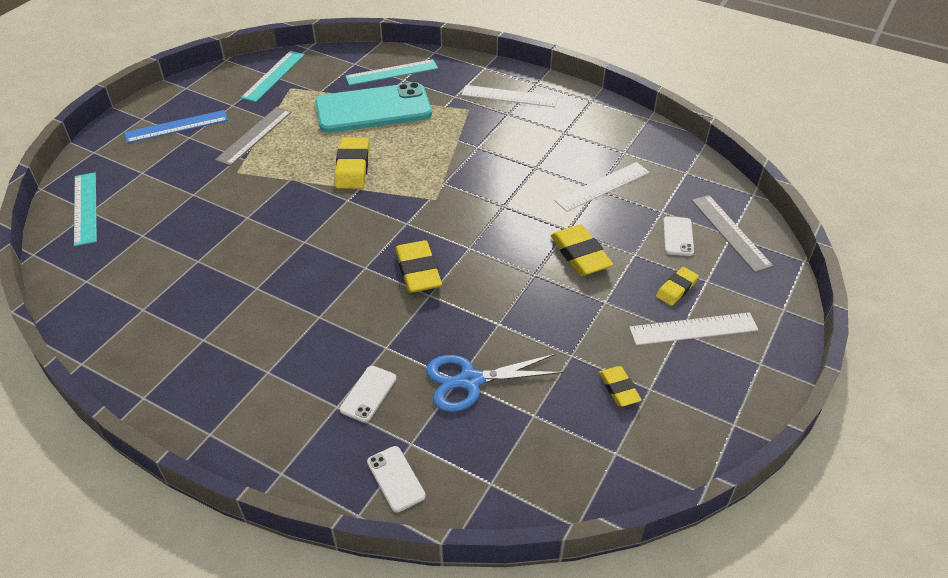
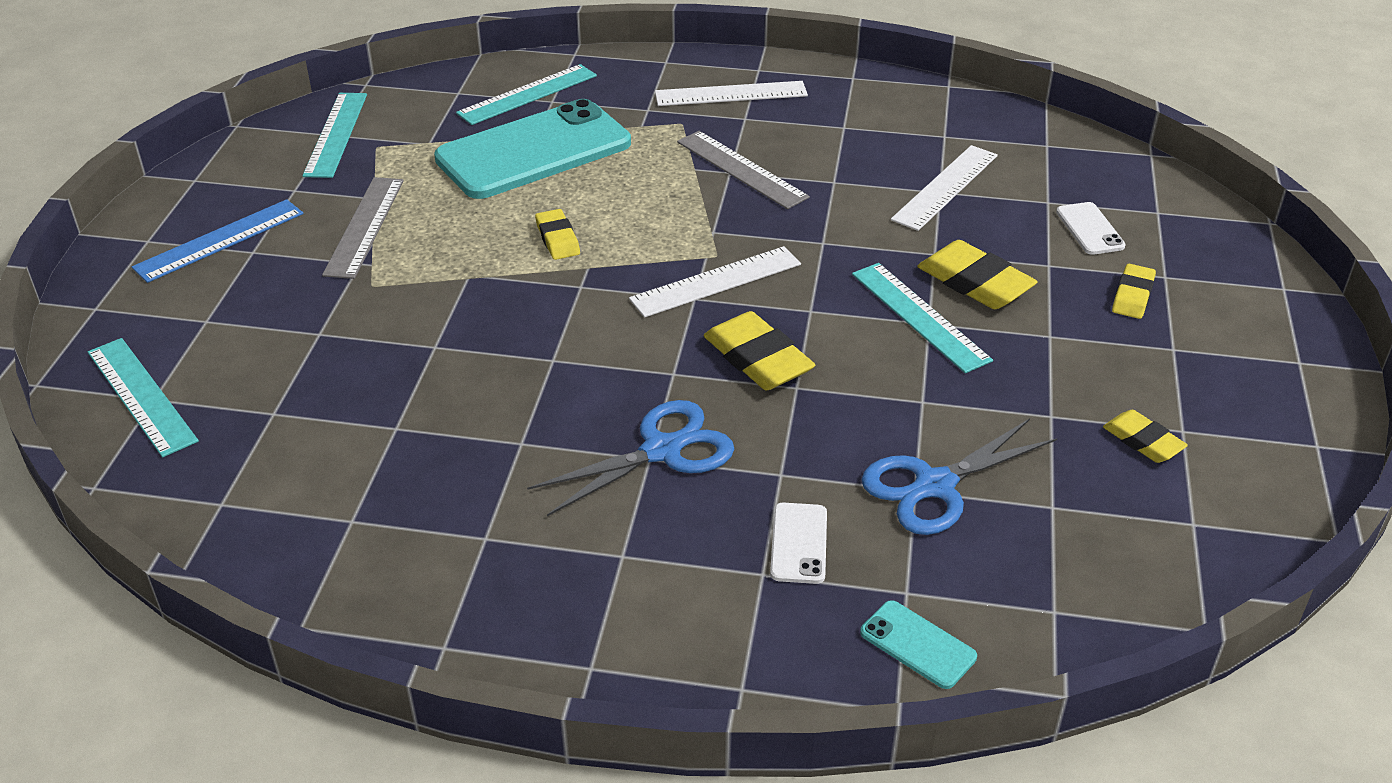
camera: 20 degrees left, 5 degrees down
yellow eraser [334,137,369,189] -> yellow eraser [535,209,580,260], size x0.61
white phone [367,446,426,512] -> turquoise phone [860,600,977,689]
white ruler [629,312,759,345] -> white ruler moved to [629,246,801,317]
grey ruler [692,195,773,273] -> grey ruler moved to [677,131,810,209]
none -> blue scissors [527,400,734,516]
none -> turquoise ruler [852,263,993,373]

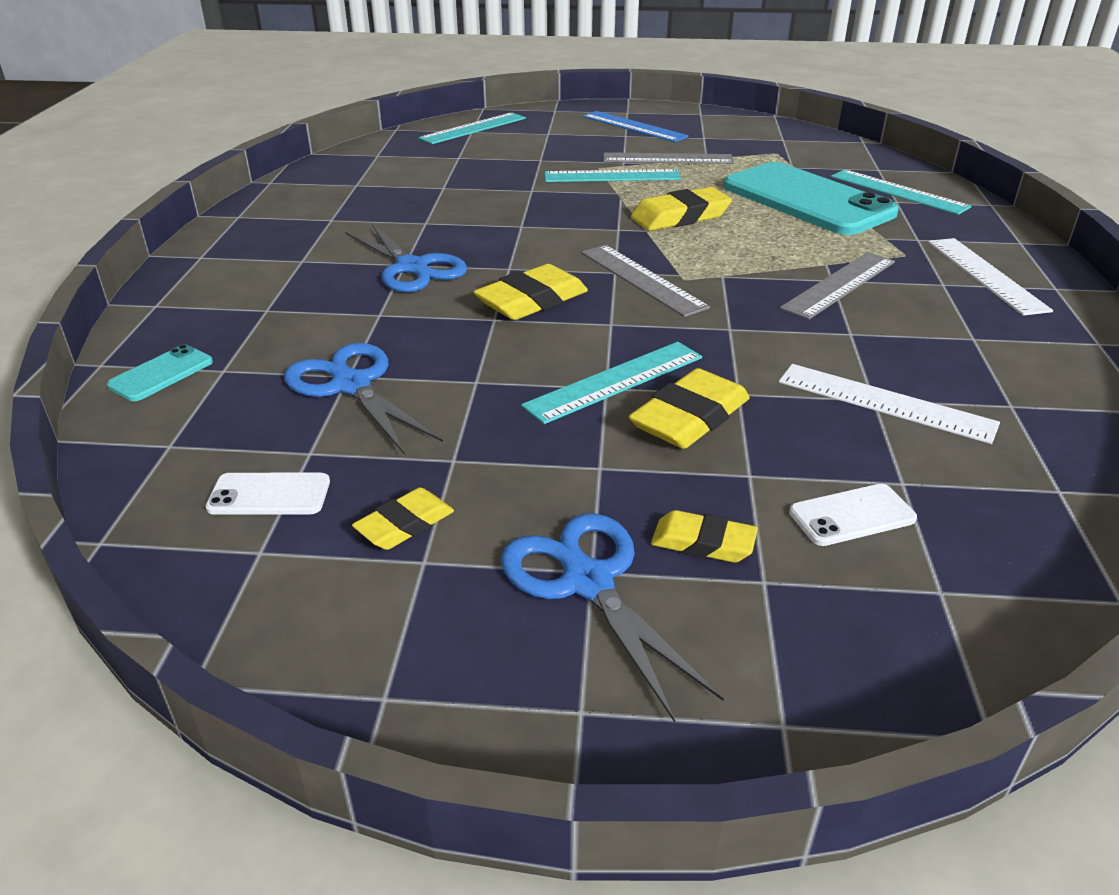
camera: 85 degrees right, 5 degrees down
turquoise ruler [302,93,367,178] -> turquoise ruler moved to [545,169,681,182]
yellow eraser [535,209,580,260] -> yellow eraser [631,187,732,231], size x1.64
white ruler [629,246,801,317] -> grey ruler [581,245,710,317]
white phone [770,502,827,584] -> white phone moved to [205,473,330,515]
none -> blue scissors [501,513,724,723]

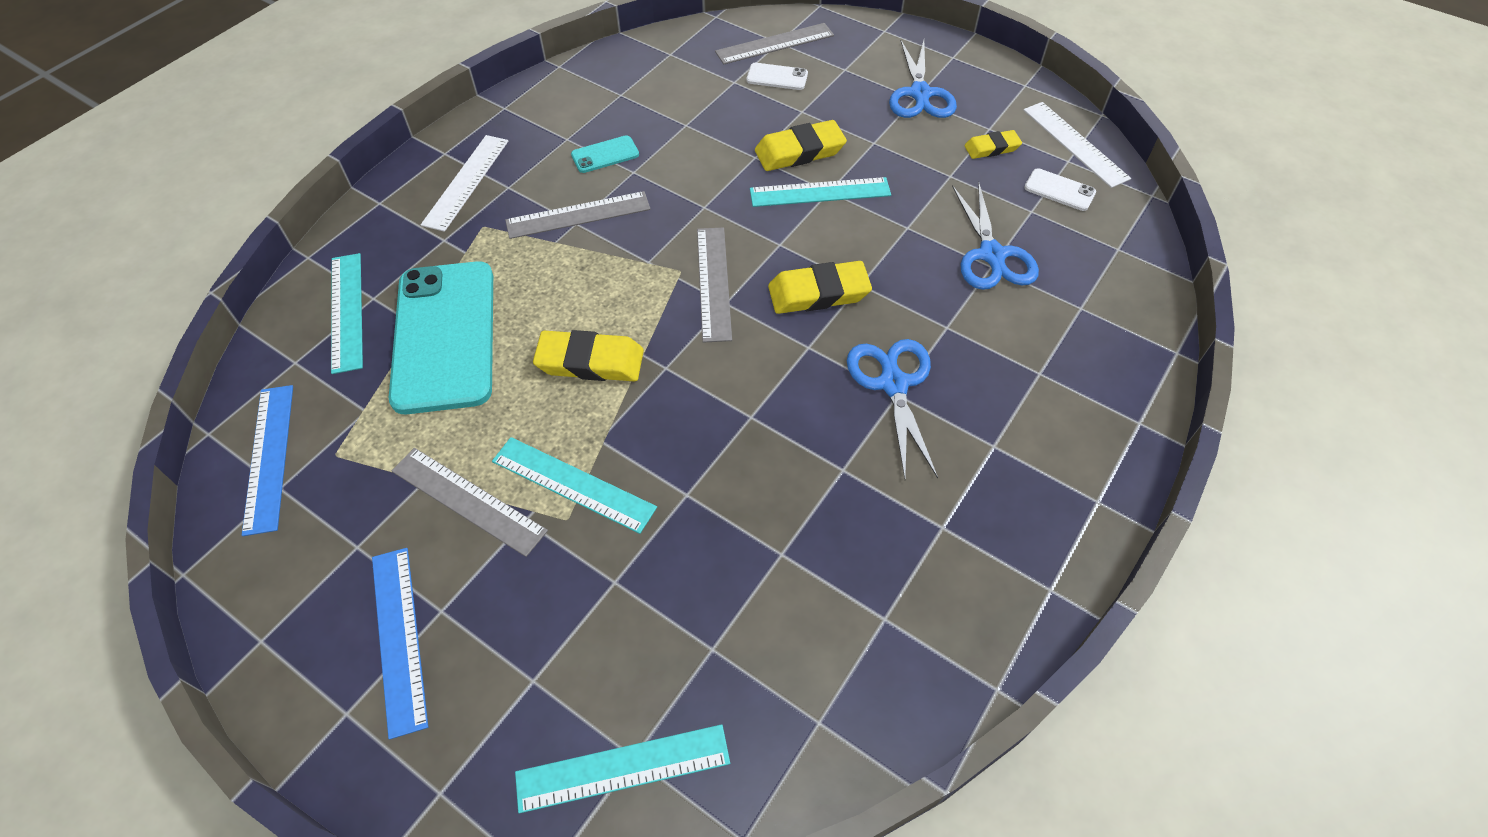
camera: 150 degrees left, 20 degrees up
turquoise phone [107,345,213,401] -> turquoise phone moved to [571,135,639,173]
yellow eraser [651,510,758,563] -> none
white ruler [779,364,1000,444] -> white ruler moved to [1023,102,1131,188]
none -> blue ruler [242,385,293,536]
none -> grey ruler [715,23,834,64]

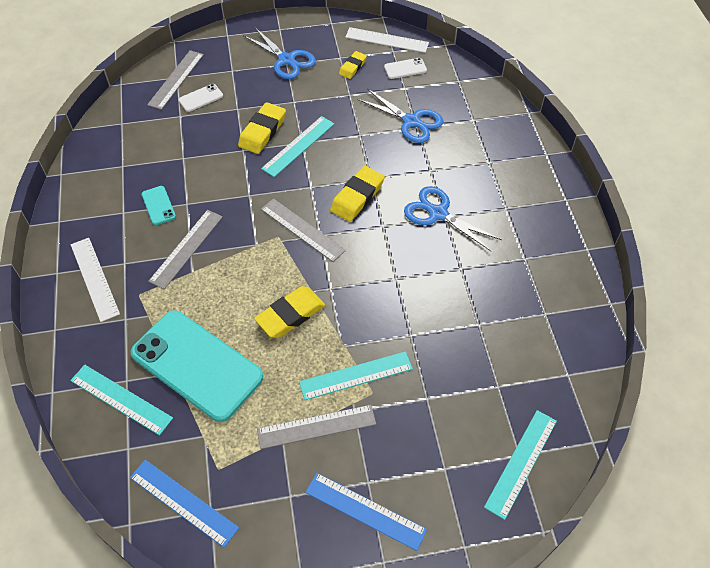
camera: 45 degrees left, 0 degrees up
turquoise phone [571,135,639,173] -> turquoise phone turned 45 degrees counterclockwise [142,186,176,225]

